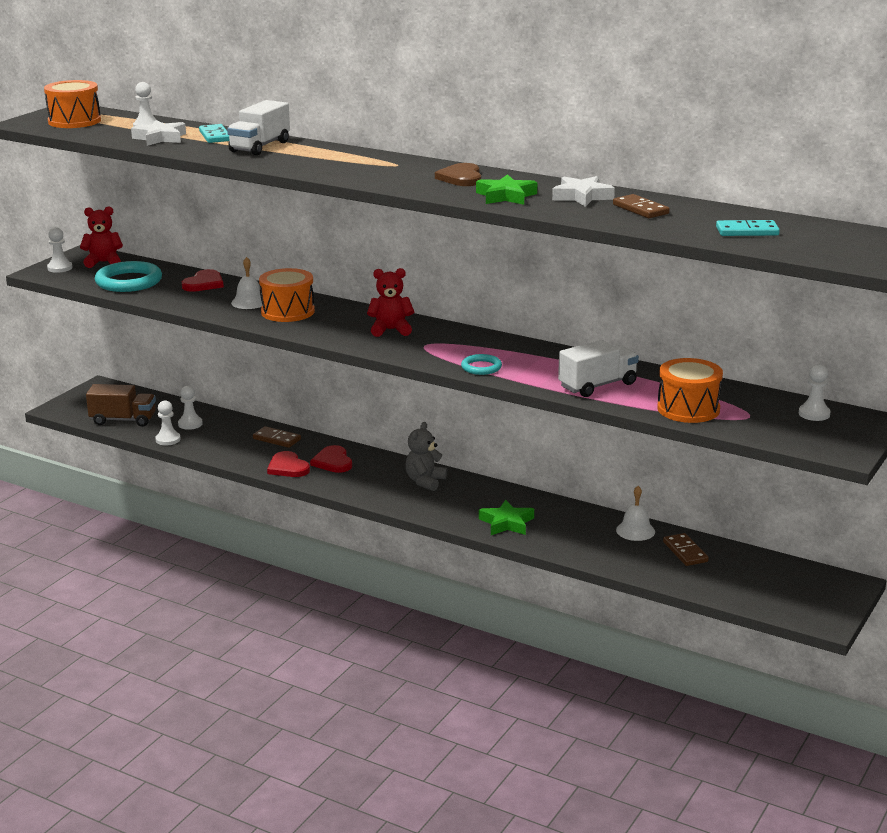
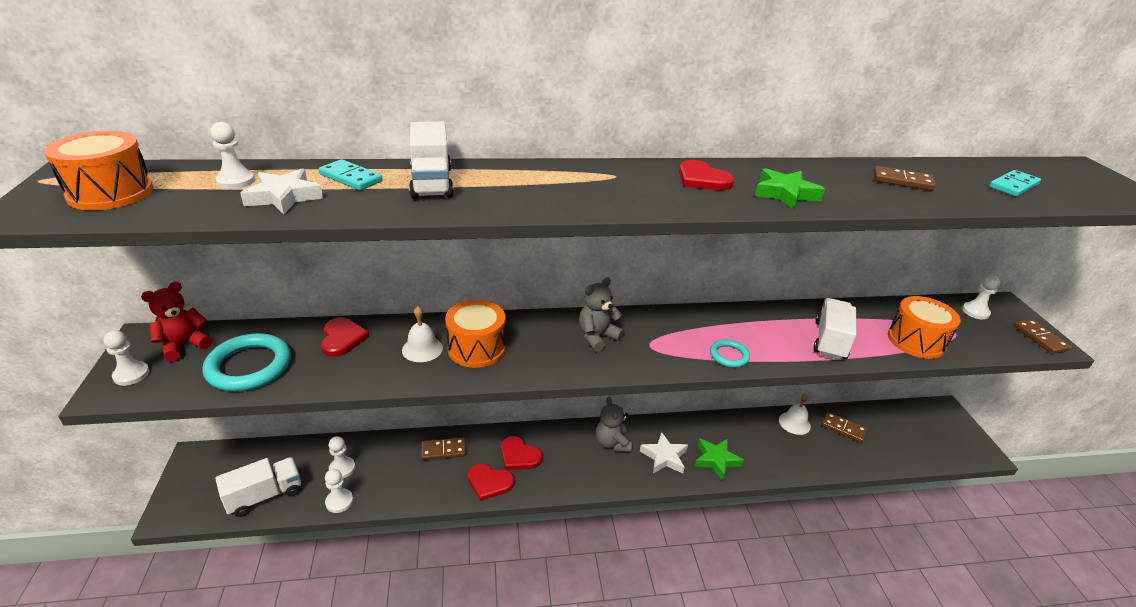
camera: 40 degrees left, 10 degrees up
brown truck [86,384,156,427] -> white truck [215,457,301,517]
red teddy bear [367,268,414,337] -> grey teddy bear [579,277,624,352]
brown heart [435,163,481,186] -> red heart [679,160,734,190]
white star [552,176,615,207] -> white star moved to [640,432,688,473]
none -> brown domino [1014,319,1071,354]

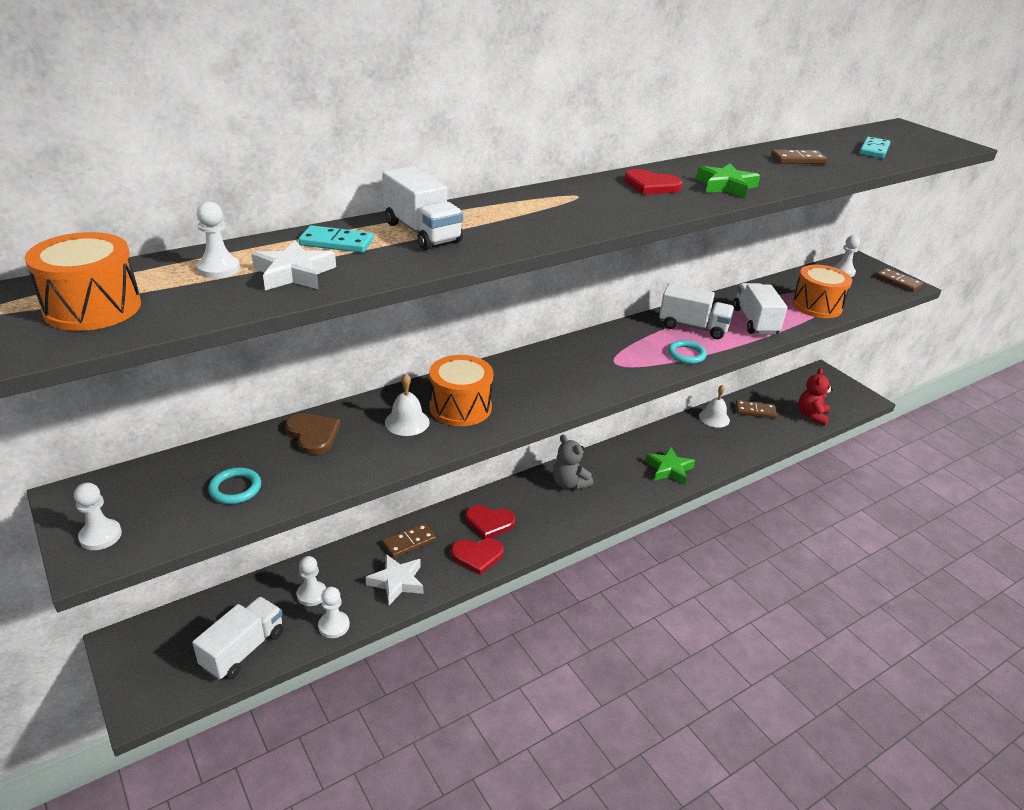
camera: 25 degrees left, 0 degrees up
red teddy bear [141,282,212,362] -> red teddy bear moved to [798,368,834,426]
turquoise ring [202,333,291,391] -> turquoise ring [208,467,261,504], size x0.53
red heart [321,318,370,357] -> brown heart [285,413,341,455]
grey teddy bear [579,277,624,352] -> none
white star [640,432,688,473] -> white star moved to [365,554,423,605]
none -> white truck [659,283,734,339]

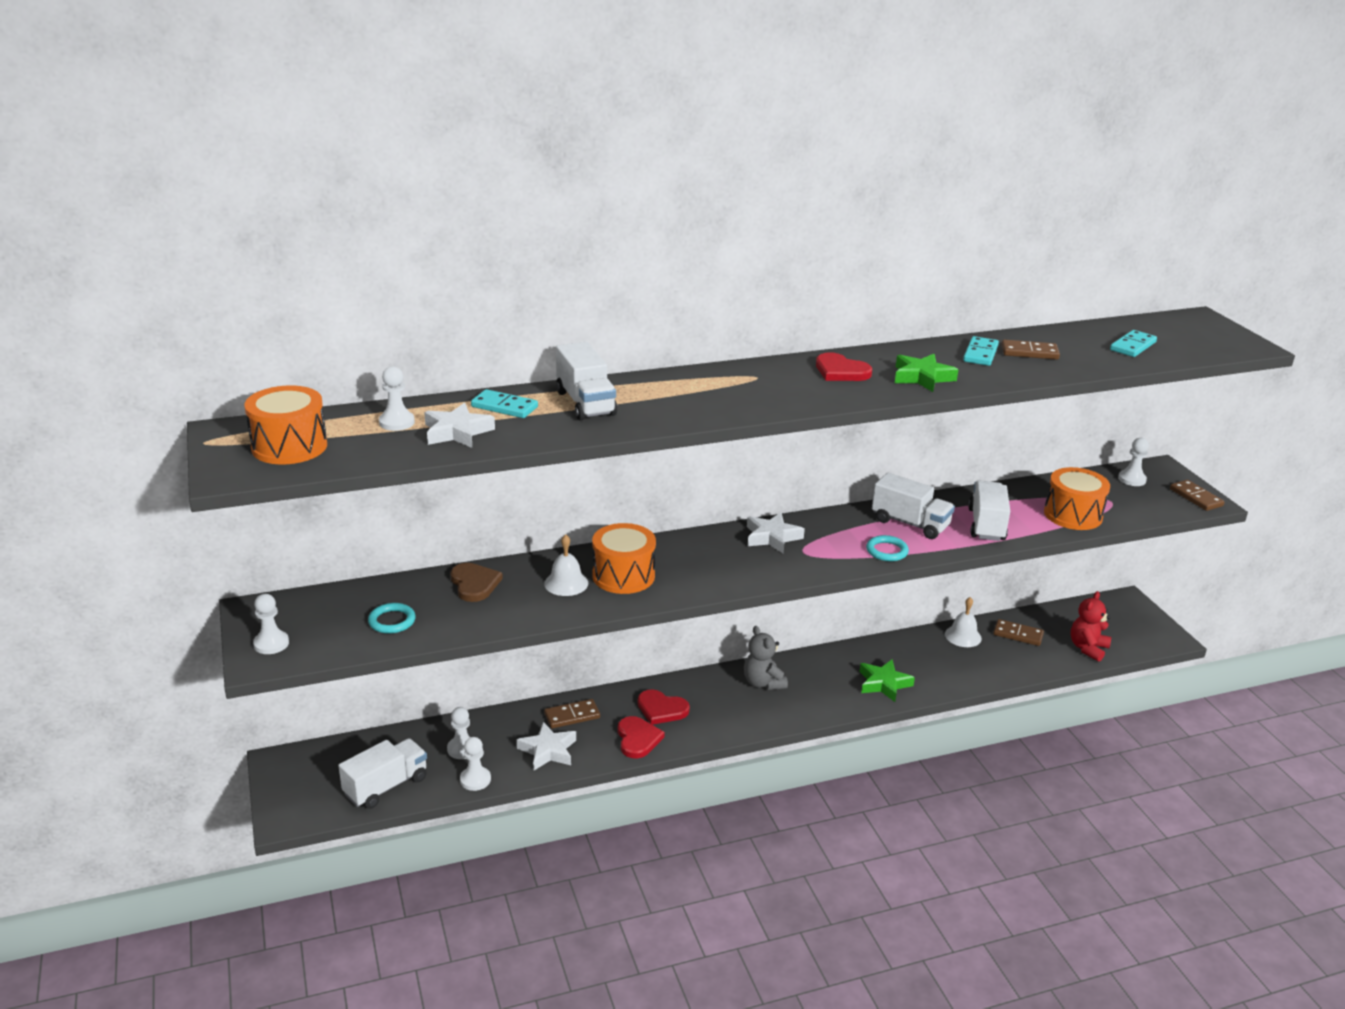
camera: 15 degrees right, 5 degrees down
red heart [451,538,504,575] -> red heart turned 105 degrees counterclockwise [618,716,665,758]
none -> white star [747,513,805,554]
none -> turquoise domino [963,336,999,366]

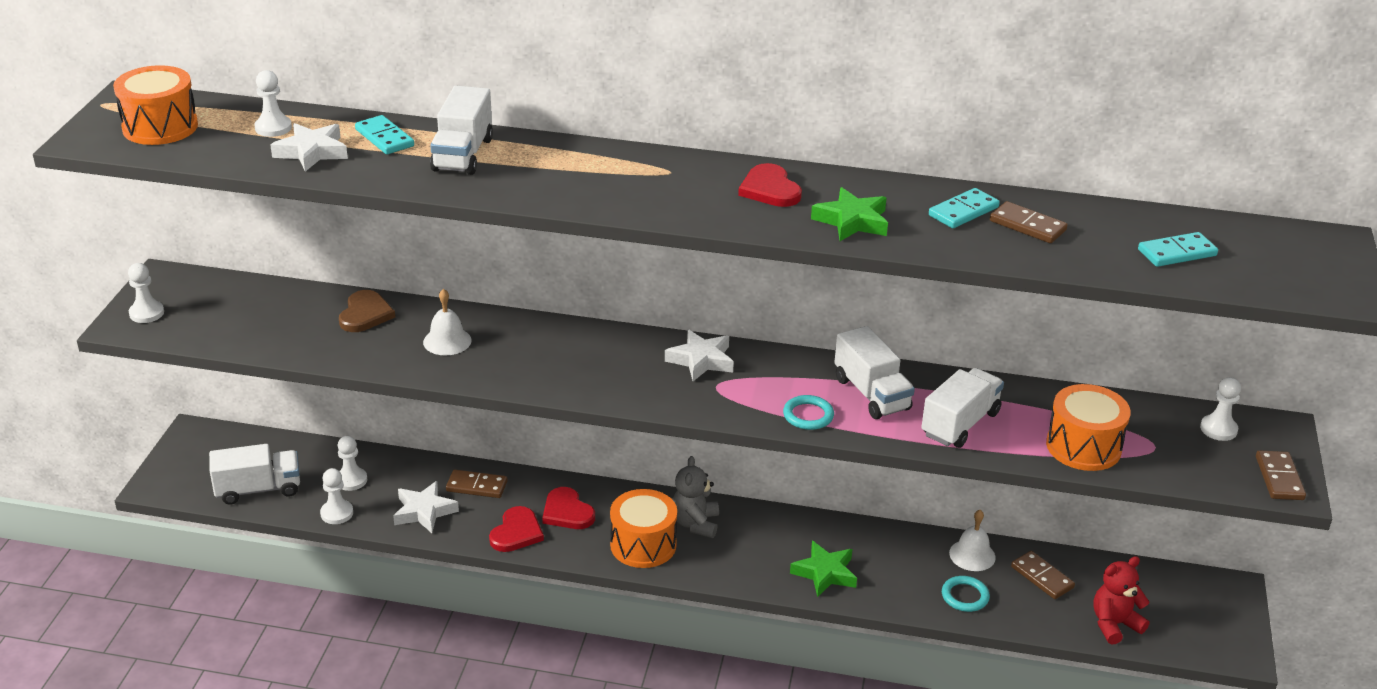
camera: 30 degrees right, 5 degrees up
turquoise ring [368,603,416,634] -> turquoise ring moved to [942,576,990,612]
orange drum [592,523,656,594] -> orange drum moved to [610,489,677,568]

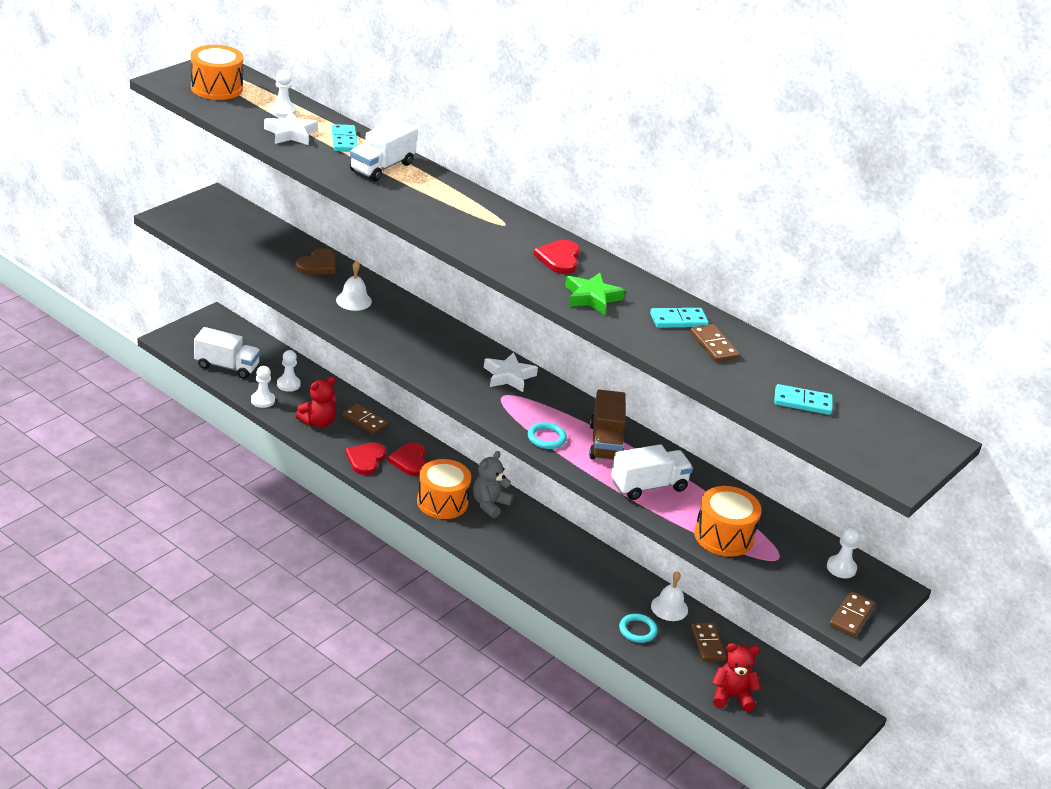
camera: 25 degrees right, 0 degrees up
white pawn [128,263,164,323] -> none
white star [393,481,459,533] -> red teddy bear [295,376,336,427]
red heart [489,506,544,552] -> red heart turned 150 degrees clockwise [345,442,387,475]
green star [790,541,857,597] -> none
white truck [834,326,915,419] -> brown truck [589,389,626,461]

